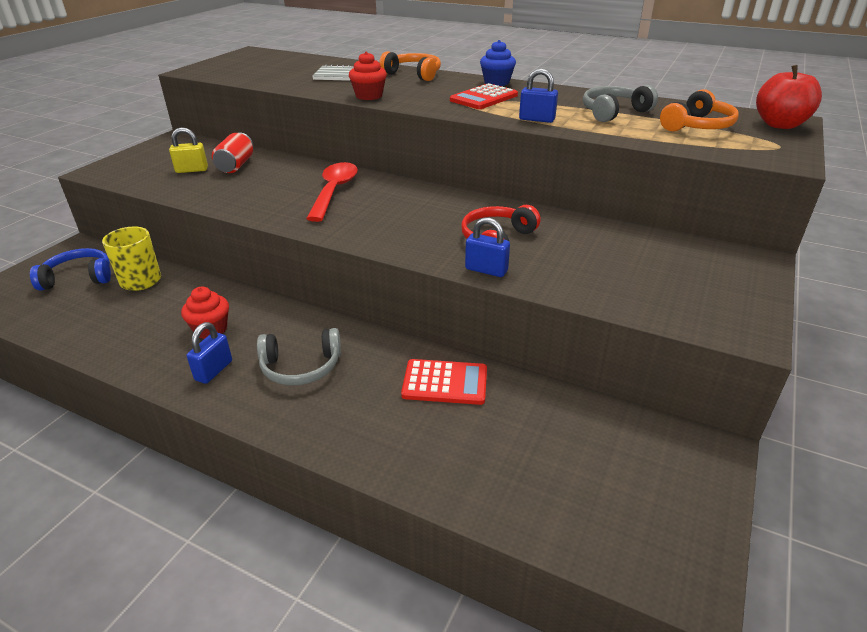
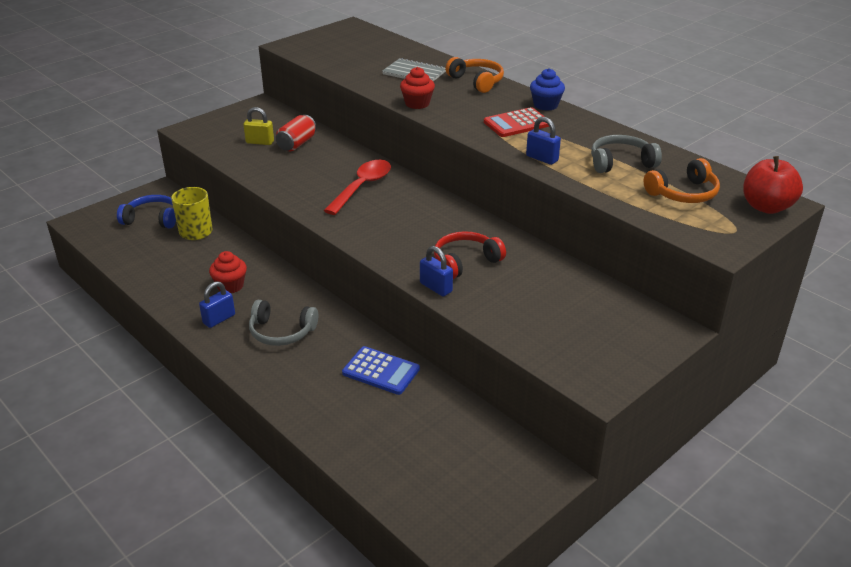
camera: 20 degrees right, 0 degrees up
red calculator [401,359,487,405] -> blue calculator [342,346,420,395]

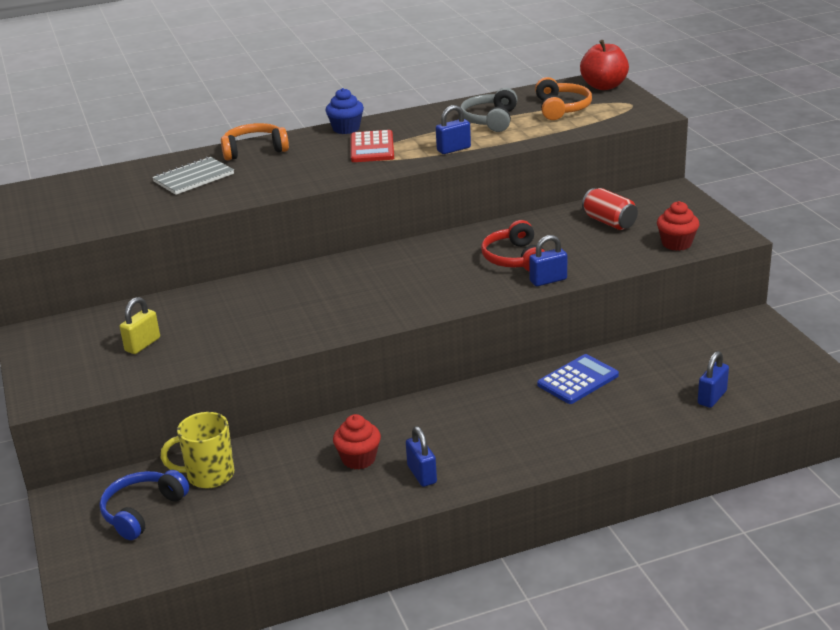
camera: 65 degrees left, 5 degrees down
grey headphones [249,300,318,346] -> none
red can [276,115,317,151] -> red can moved to [582,188,638,230]
red spoon [324,160,391,215] -> none
red cupcake [400,67,435,109] -> red cupcake moved to [657,201,699,251]
none -> blue padlock [698,351,729,408]

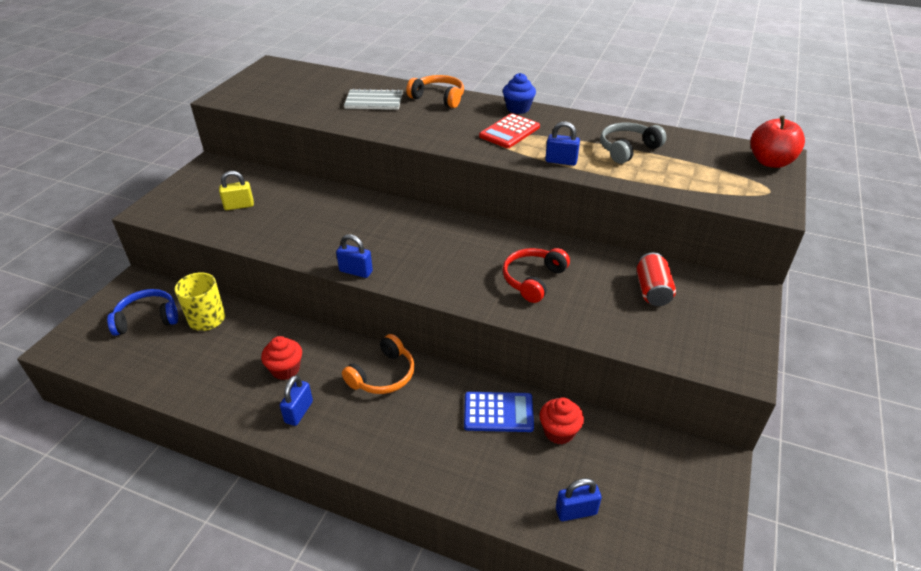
camera: 40 degrees right, 10 degrees up
blue padlock [529,235,567,286] -> blue padlock moved to [336,234,373,278]
orange headphones [535,77,592,120] -> orange headphones moved to [342,334,415,394]
red cupcake [657,201,699,251] -> red cupcake moved to [539,397,584,444]

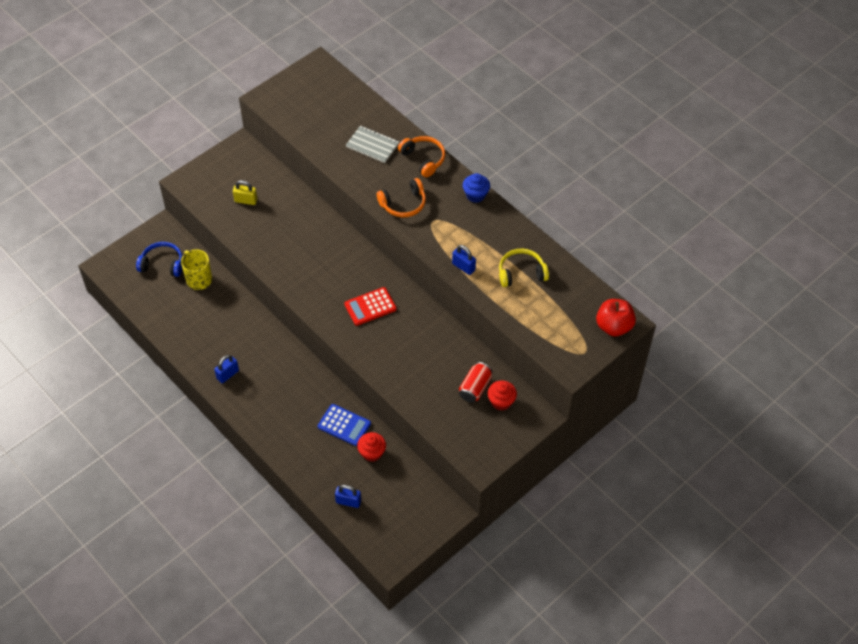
camera: 25 degrees right, 15 degrees up
red cupcake [261,336,302,380] -> red cupcake moved to [488,381,517,411]
blue padlock [336,234,373,278] -> none
orange headphones [342,334,415,394] -> orange headphones moved to [377,178,426,217]
red calculator [479,113,540,148] -> red calculator moved to [344,287,397,326]
red headphones [503,248,570,303] -> none
grey headphones [600,123,666,164] -> yellow headphones [499,249,549,287]

